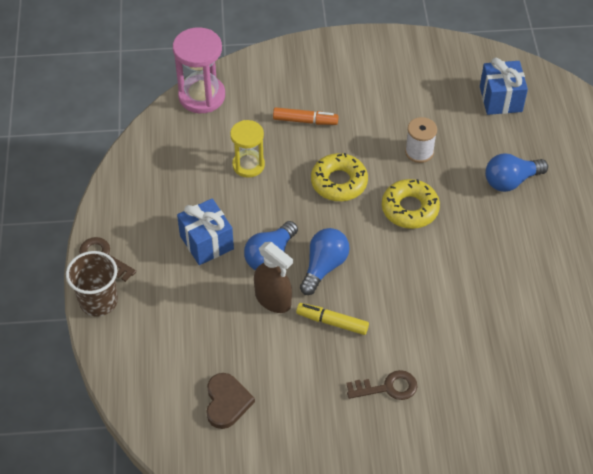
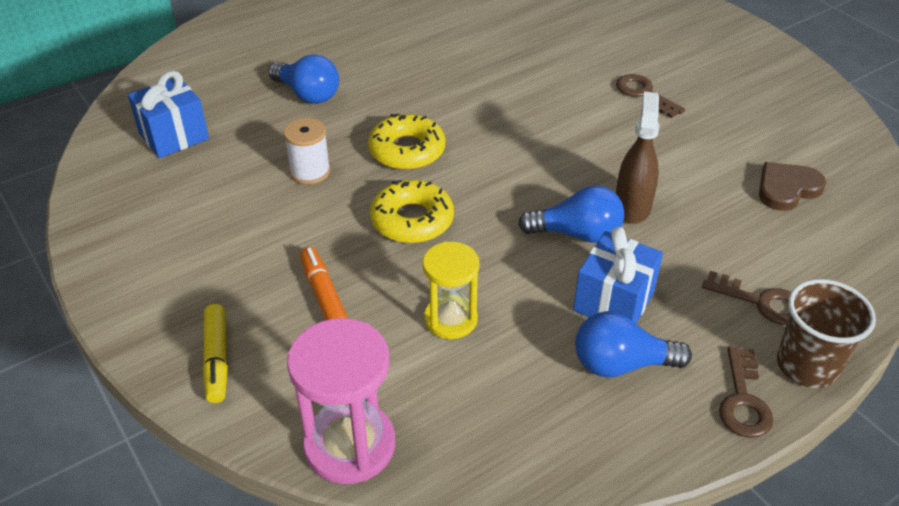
camera: 120 degrees left, 10 degrees down
yellow marker [296,303,369,335] -> yellow marker moved to [203,304,228,403]
blue light bulb [300,228,350,295] -> blue light bulb moved to [575,311,692,378]
none -> brown key [702,271,791,325]

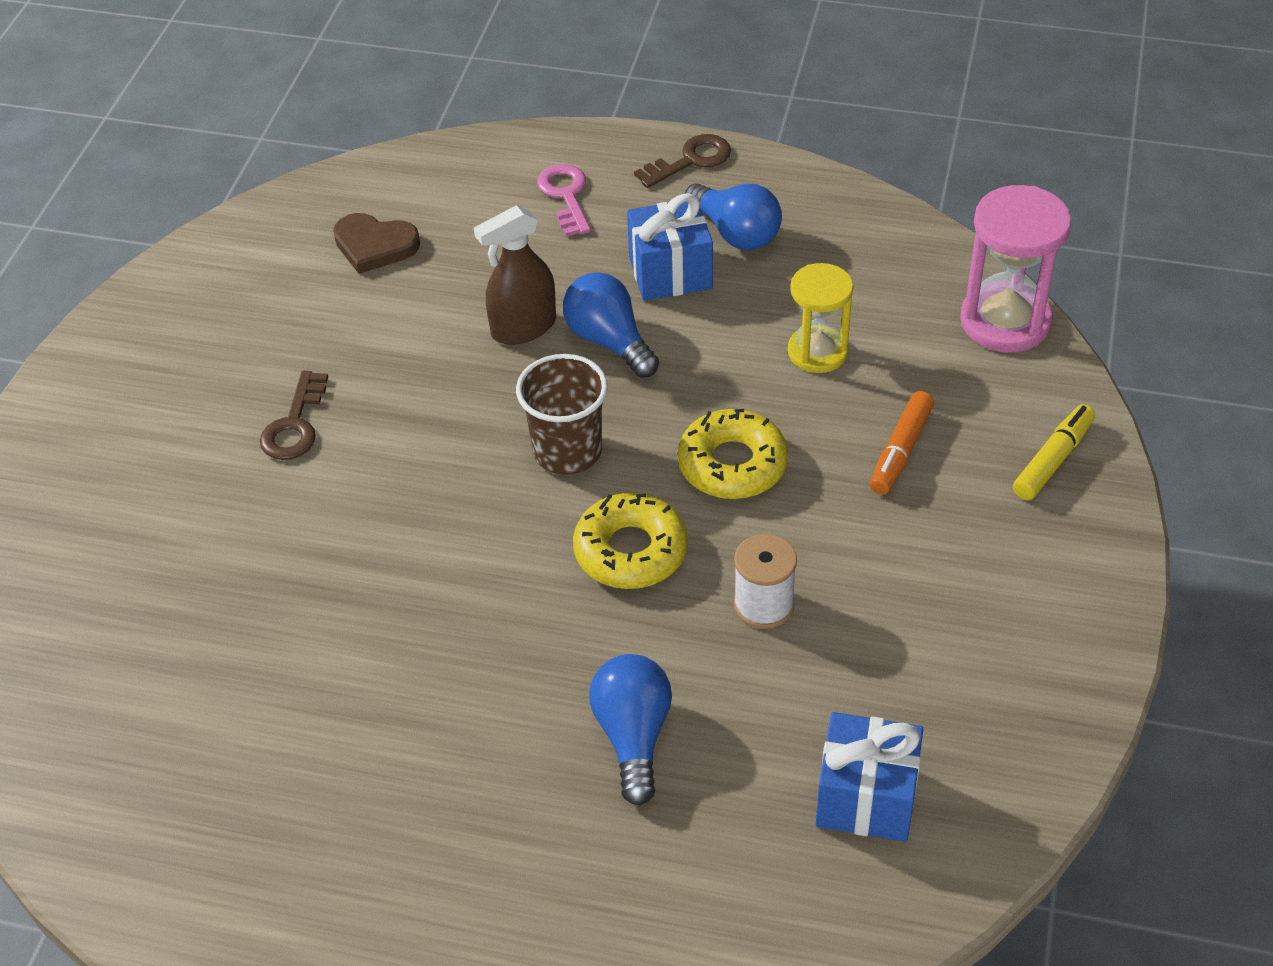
camera: 130 degrees left, 5 degrees up
brown key [702,271,791,325] -> pink key [537,164,591,236]
brown cup [777,279,876,388] -> brown cup moved to [516,354,608,475]

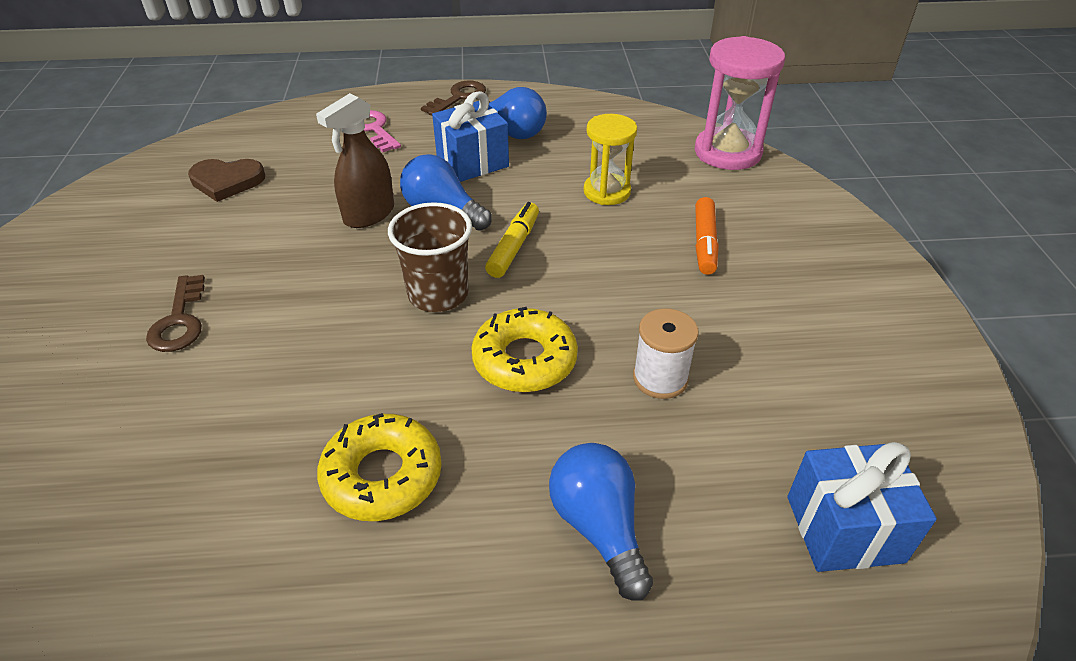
camera: 20 degrees left, 5 degrees down
yellow donut [677,409,788,499] -> yellow donut moved to [317,413,442,521]
yellow marker [1013,404,1095,500] -> yellow marker moved to [485,202,539,278]

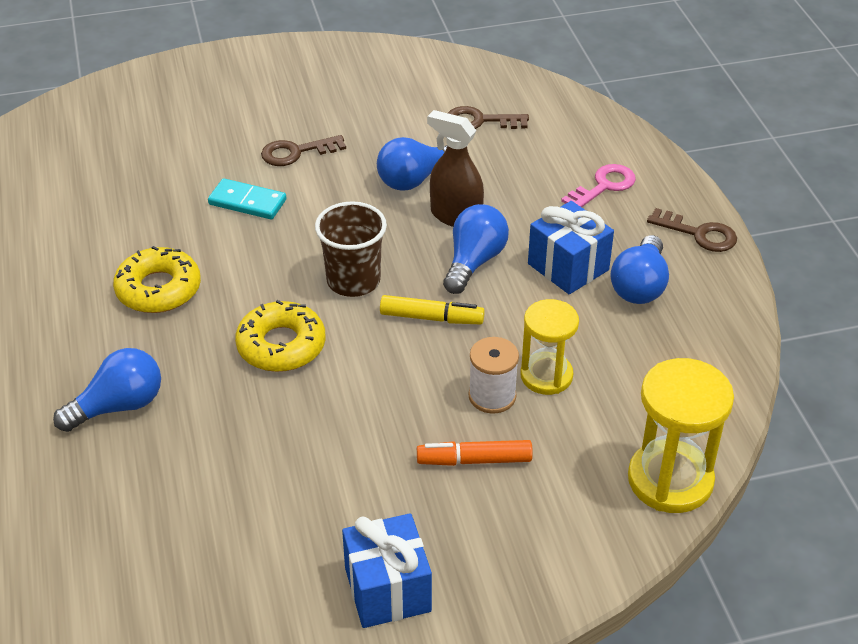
camera: 80 degrees right, 0 degrees up
brown heart [188,159,265,202] -> brown key [448,106,529,129]
white spool [633,308,699,399] -> white spool moved to [468,337,519,414]
pink hourglass [695,36,785,170] -> yellow hourglass [628,358,734,513]
blue gift [787,442,937,572] -> blue gift moved to [342,513,432,628]
none -> turquoise domino [208,178,286,219]
none -> blue light bulb [377,137,447,191]

